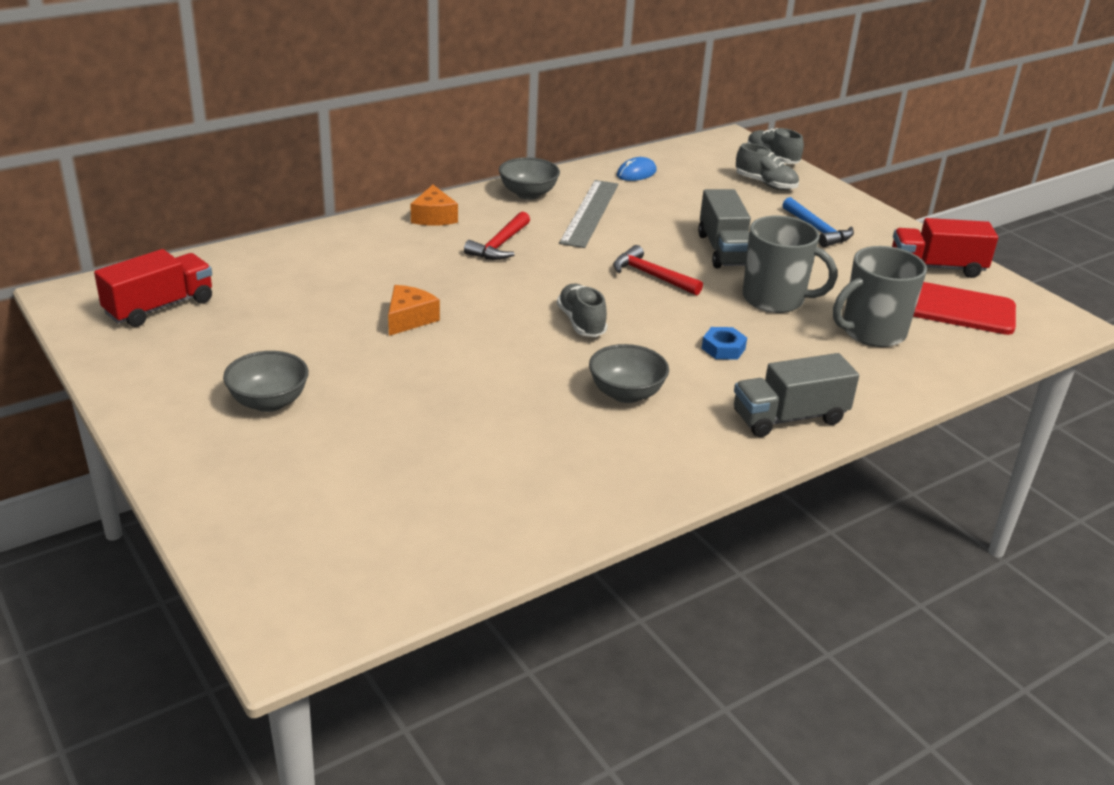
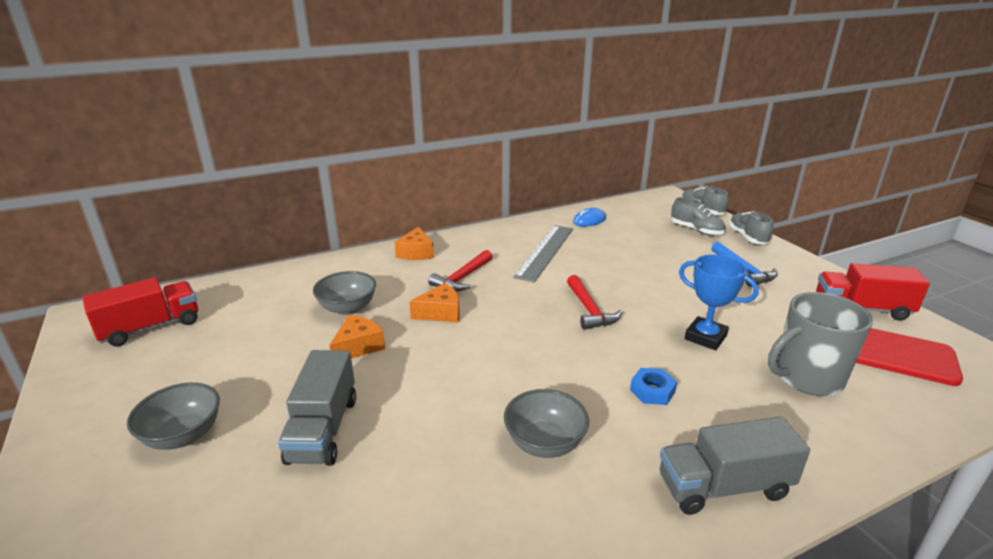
camera: 10 degrees right, 5 degrees down
grey bowl [499,157,560,200] -> grey bowl moved to [313,271,376,315]
grey shoe [557,284,607,337] -> grey shoe moved to [729,211,773,245]
red hammer [613,245,703,296] -> red hammer turned 150 degrees counterclockwise [567,275,622,330]
grey truck [698,189,751,268] -> grey truck moved to [278,350,356,466]
grey mug [743,215,837,313] -> blue trophy [679,254,759,350]
none -> orange cheese [409,283,460,322]

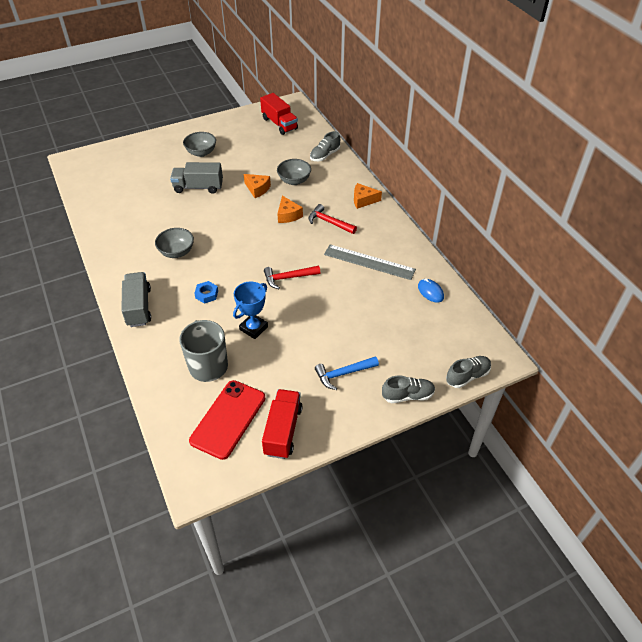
camera: 90 degrees right, 20 degrees up
grey shoe [671,197,725,236] -> grey shoe moved to [310,131,340,161]

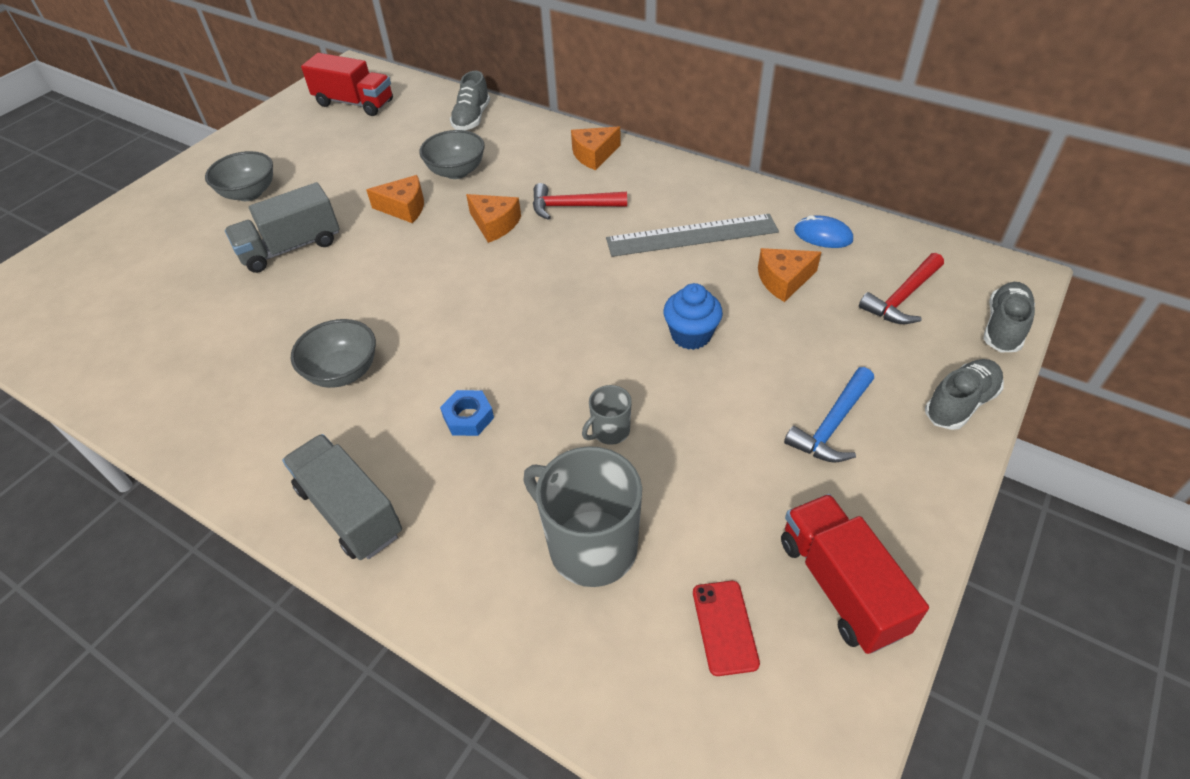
camera: 30 degrees left, 0 degrees up
red phone [189,380,266,460] -> red phone [693,581,760,676], size x0.49
blue trophy [233,282,268,339] -> grey mug [582,385,632,445]
red hammer [264,265,320,289] -> red hammer moved to [859,253,944,324]
none -> blue cupcake [663,283,723,350]
none -> orange cheese [758,248,821,302]

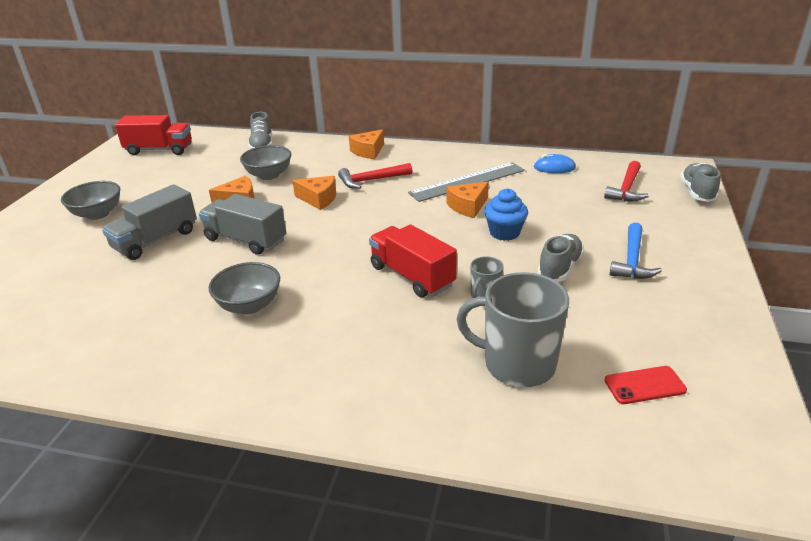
camera: 20 degrees left, 15 degrees down
grey truck [282,434,402,560] -> grey truck moved to [199,194,286,255]
blue nut [440,390,494,436] -> none
red phone [693,581,760,676] -> red phone turned 75 degrees counterclockwise [604,366,687,404]
orange cheese [758,248,821,302] -> orange cheese moved to [447,182,489,218]
red truck [781,494,929,654] -> red truck moved to [369,224,457,297]
grey shoe [925,359,1004,430] -> grey shoe moved to [537,234,584,281]

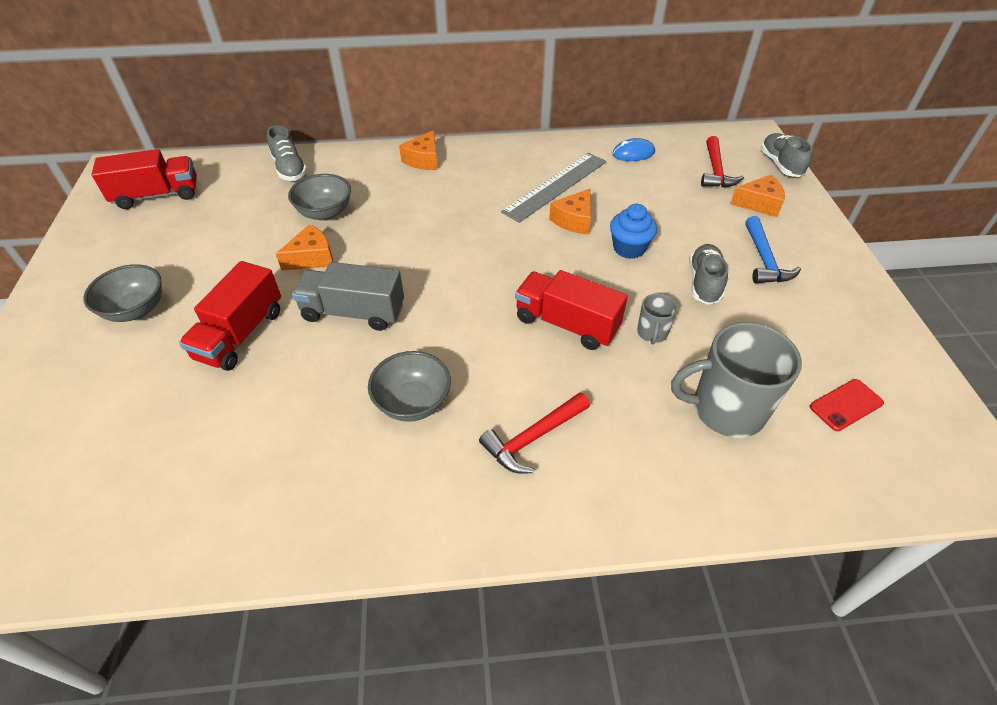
camera: 20 degrees left, 15 degrees up
grey truck [102,184,197,260] -> red truck [179,261,281,371]
orange cheese [292,176,336,210] -> orange cheese moved to [730,175,785,217]
red hammer [338,163,412,189] -> red hammer moved to [479,392,590,474]

